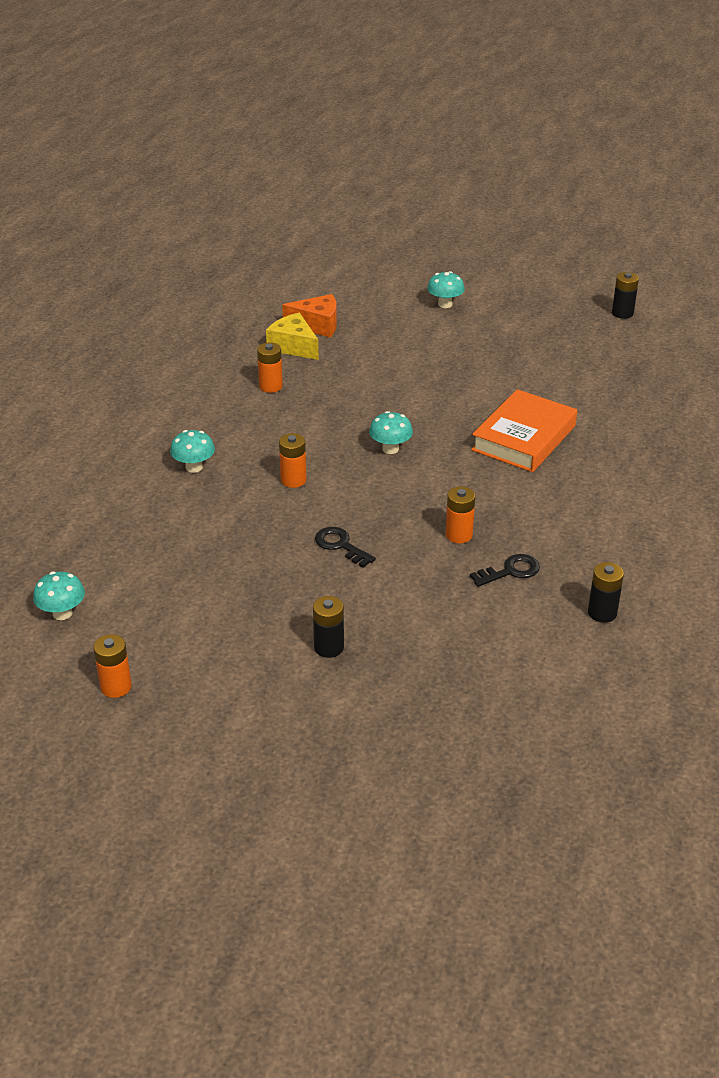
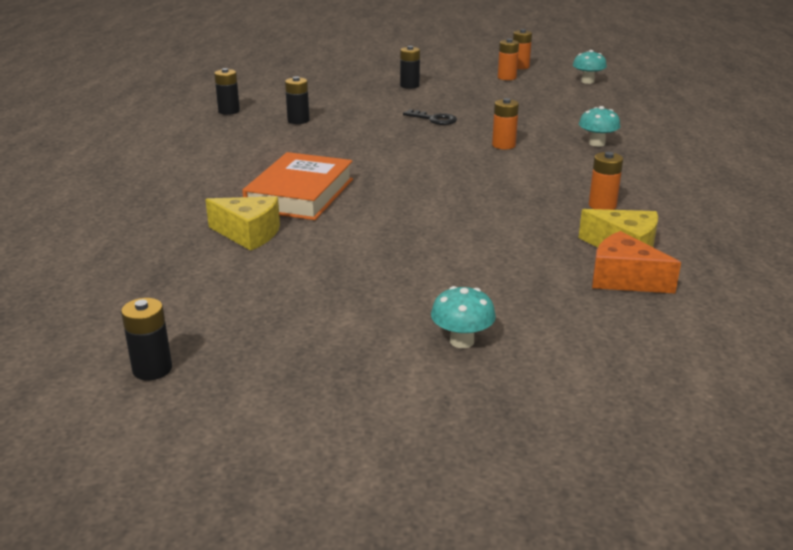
camera: 165 degrees right, 10 degrees down
orange cheese [282,294,337,337] -> orange cheese turned 45 degrees clockwise [592,231,681,293]
turquoise mushroom [369,411,413,454] -> none
orange battery [446,487,475,543] -> orange battery moved to [498,39,519,80]
black key [470,554,540,587] -> black battery [285,76,310,124]
none -> yellow cheese [205,196,280,251]

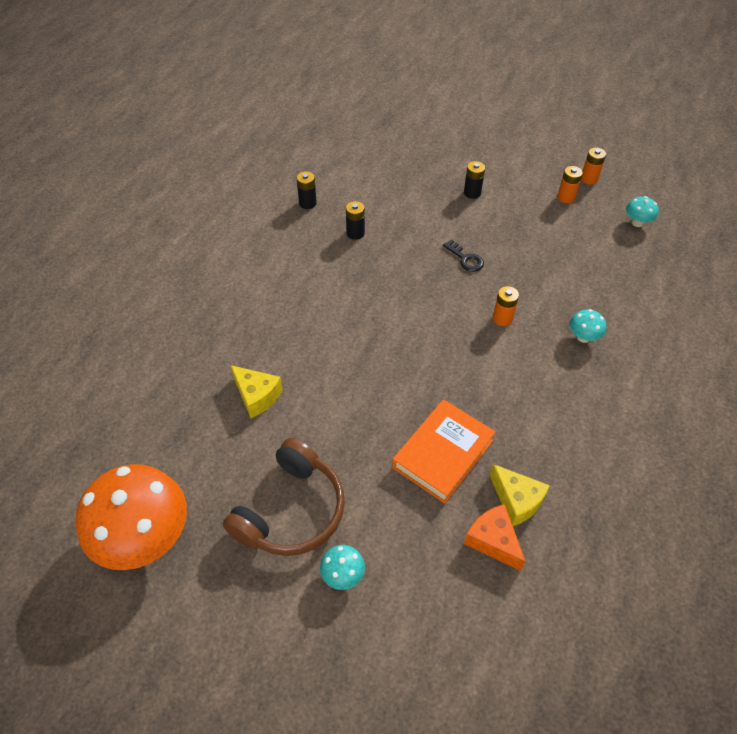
camera: 20 degrees right, 25 degrees up
black battery [121,298,172,380] -> orange mushroom [75,464,187,570]
orange book [242,152,353,220] -> orange book moved to [392,399,496,503]
orange battery [589,152,623,210] -> none
none -> brown headphones [223,438,345,556]

